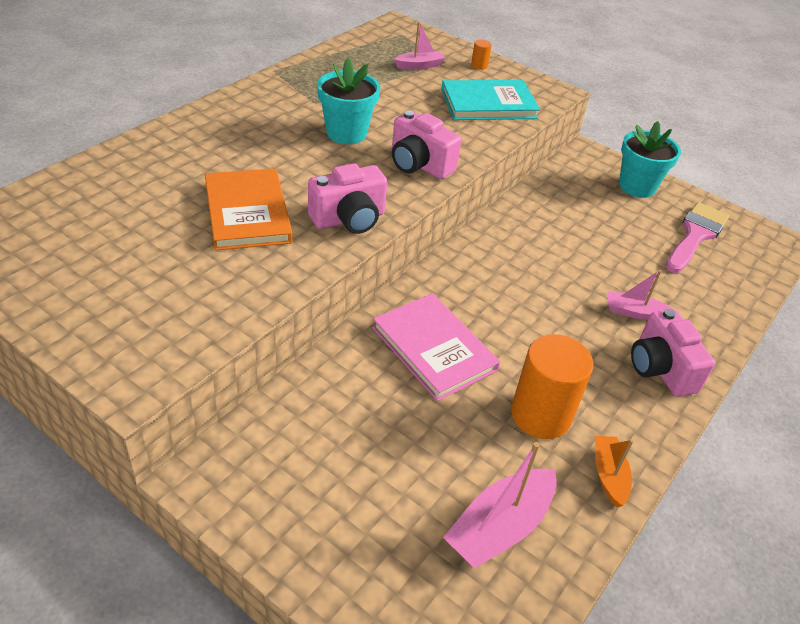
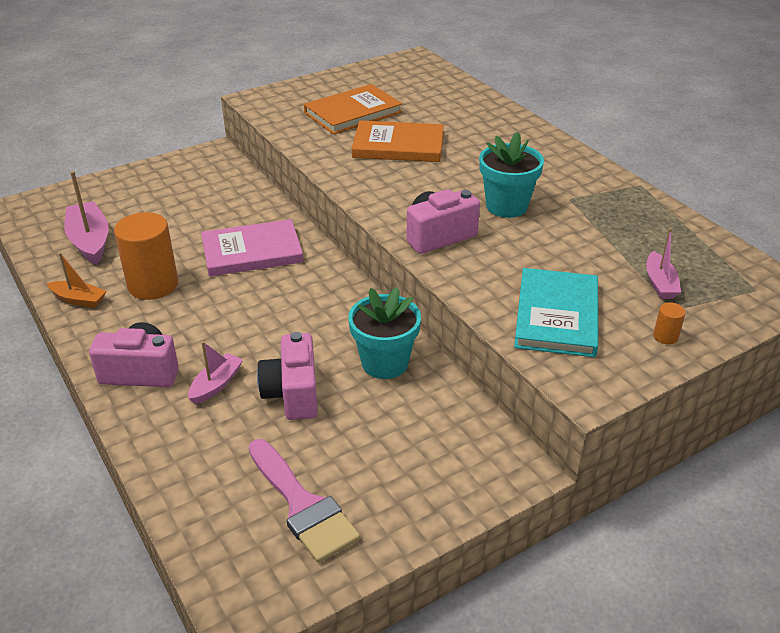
camera: 115 degrees right, 5 degrees down
pink camera [308,163,387,234] -> pink camera moved to [257,332,318,420]
turquoise flower pot [619,121,681,198] -> turquoise flower pot moved to [348,288,421,379]
none -> orange book [304,84,402,134]

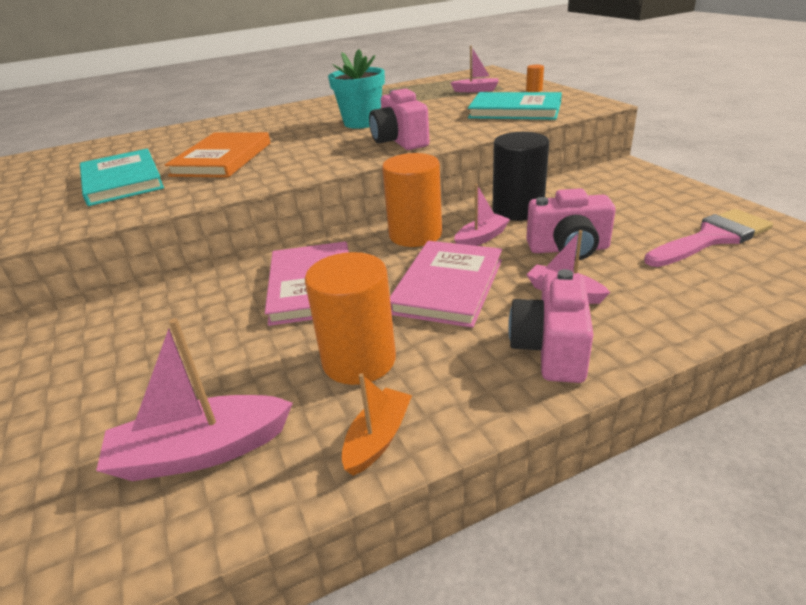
camera: 80 degrees left, 5 degrees down
orange book [304,84,402,134] -> turquoise book [80,149,164,206]
turquoise flower pot [348,288,421,379] -> black cylinder [492,132,549,221]
none -> orange cylinder [382,153,442,247]
none -> pink book [390,241,502,328]
none -> pink boat [454,184,510,246]

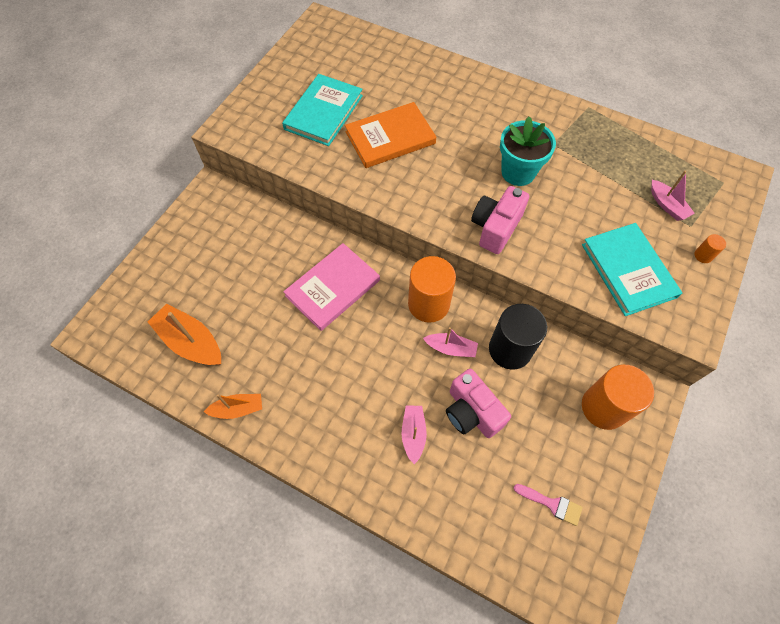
camera: 50 degrees right, 30 degrees up
pink boat [96,318,293,481] -> orange boat [148,304,221,365]
orange cylinder [305,252,396,385] -> orange cylinder moved to [582,365,654,430]
pink book [390,241,502,328] -> none
pink camera [508,269,593,383] -> none
pink brush [644,209,773,267] -> pink brush [514,484,583,526], size x0.54

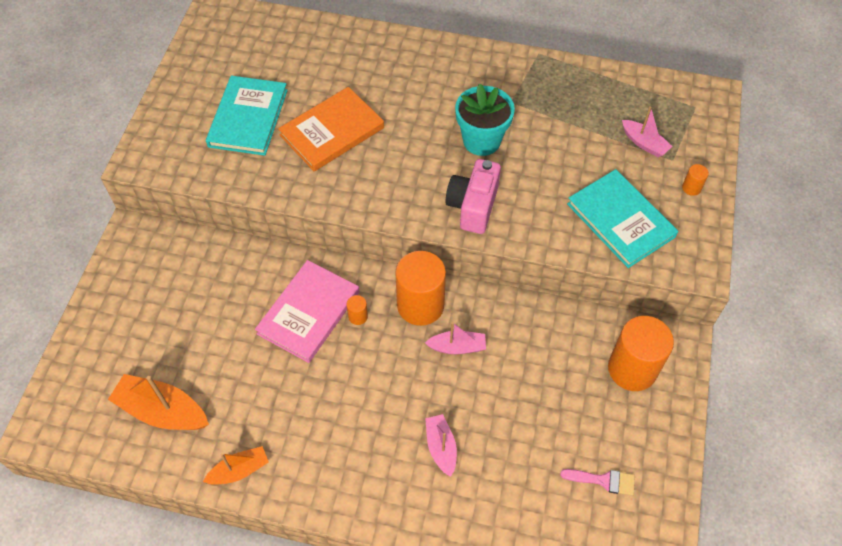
camera: 15 degrees left, 5 degrees down
pink camera [446,369,511,438] -> none
black cylinder [489,304,547,370] -> none
none -> orange cylinder [347,295,368,325]

